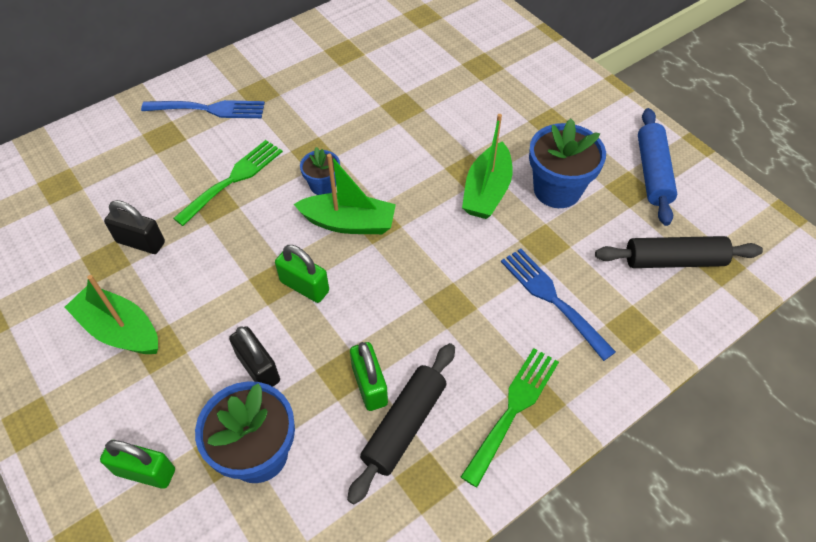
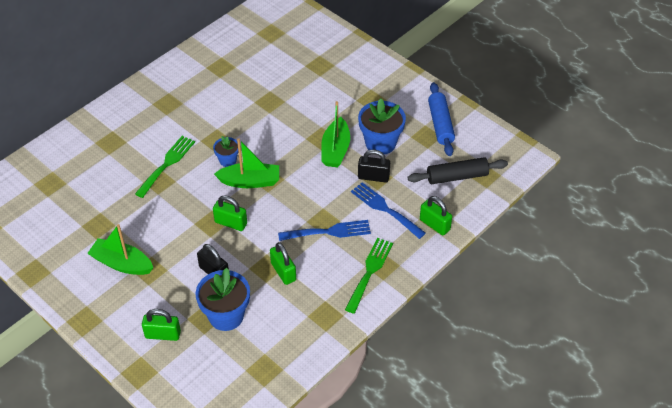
camera: 10 degrees left, 5 degrees down
black padlock [104,200,165,254] -> black padlock moved to [358,150,390,183]
blue fork [141,100,265,118] -> blue fork moved to [278,220,371,241]
black rolling pin [347,343,455,504] -> none
none -> green padlock [420,196,452,235]

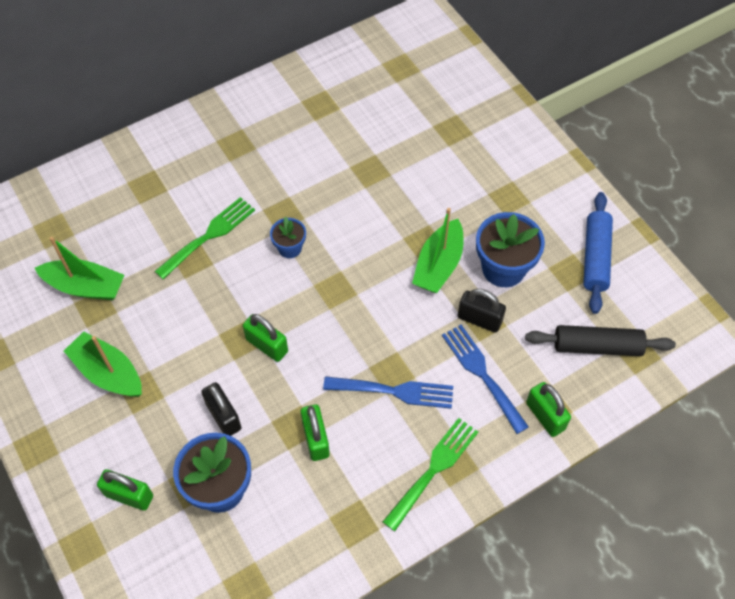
camera: 15 degrees right, 10 degrees up
green boat [214,138,279,188] -> green boat moved to [35,237,124,300]

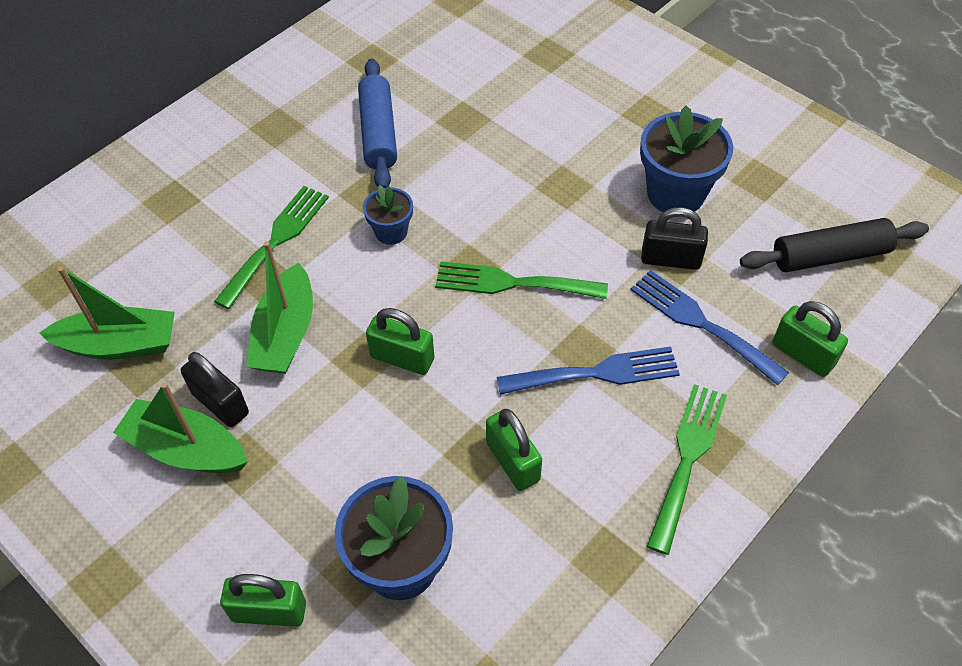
camera: 15 degrees left, 5 degrees down
black padlock [201,382,241,436] -> black padlock moved to [181,352,249,427]
green boat [412,208,463,293] -> green boat moved to [246,241,313,374]
blue rolling pin [583,192,613,314] -> blue rolling pin moved to [358,58,397,188]
none -> green fork [435,261,608,299]

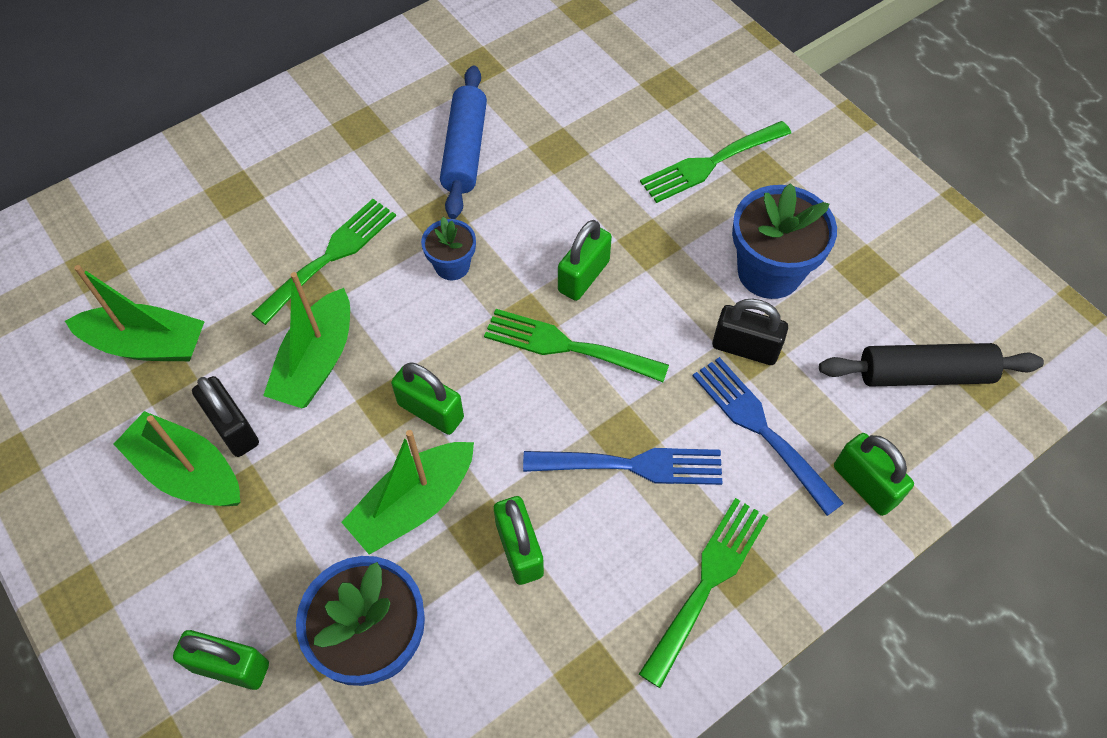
camera: 10 degrees right, 5 degrees up
none -> green boat [341,430,474,555]
none -> green padlock [558,220,612,301]
none -> green fork [640,121,791,203]

